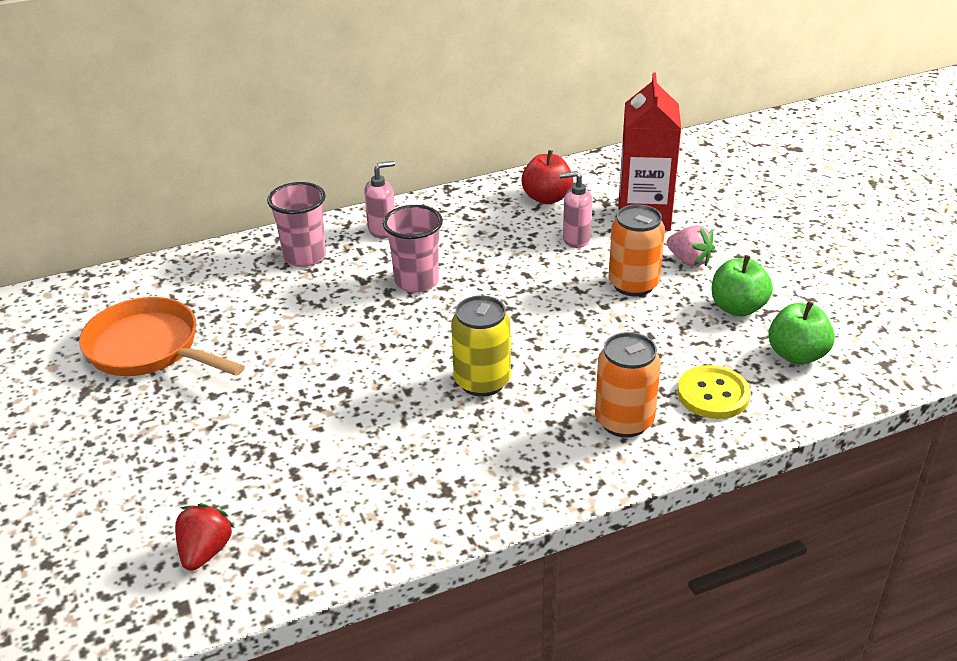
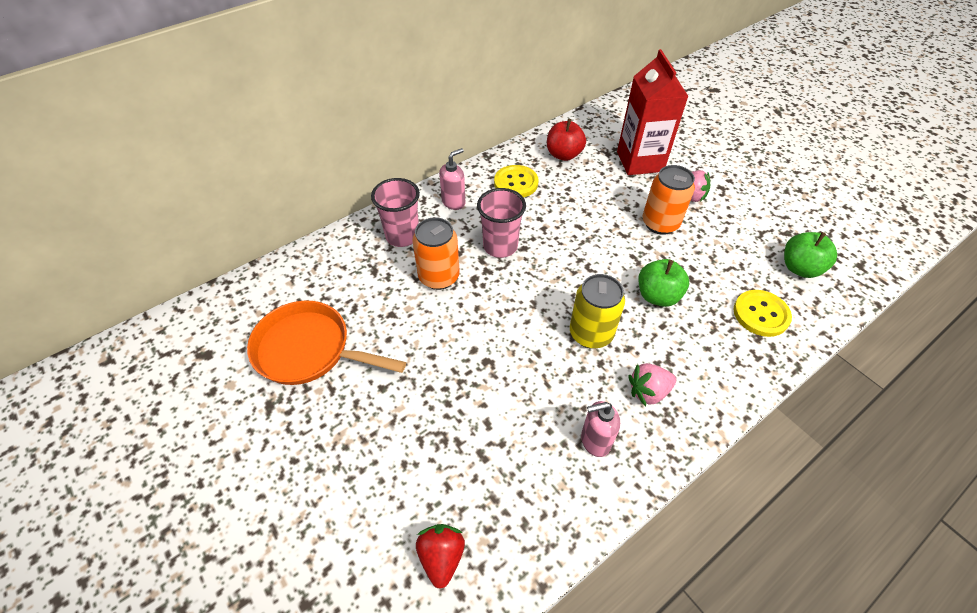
camera: 15 degrees left, 15 degrees up
pink soap dispenser [559,171,593,248] -> pink soap dispenser moved to [581,401,620,457]
orange can [595,332,661,438] -> orange can moved to [412,217,460,290]
green apple [712,255,773,316] -> green apple moved to [639,259,689,307]
none -> yellow button [494,165,539,198]
none -> pink strawberry [629,363,676,406]

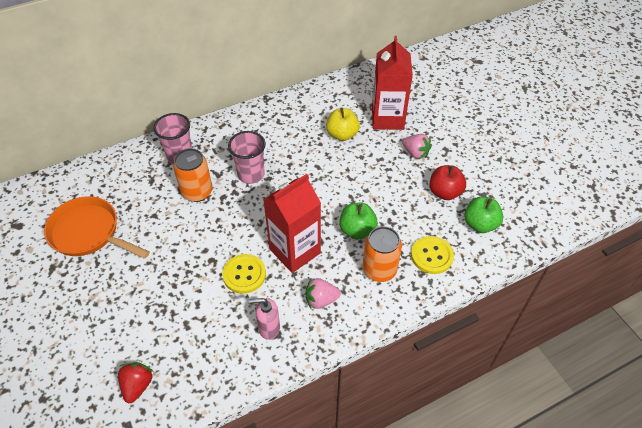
camera: 10 degrees right, 0 degrees up
pink soap dispenser [439,148,466,210] -> none
yellow button [494,165,539,198] -> yellow button moved to [222,254,266,294]
red apple [547,119,586,161] -> red apple moved to [429,165,466,200]
yellow can [570,274,625,349] -> red carton [263,174,321,273]
orange can [642,165,695,235] -> orange can moved to [363,226,402,282]
none -> yellow apple [326,108,360,141]

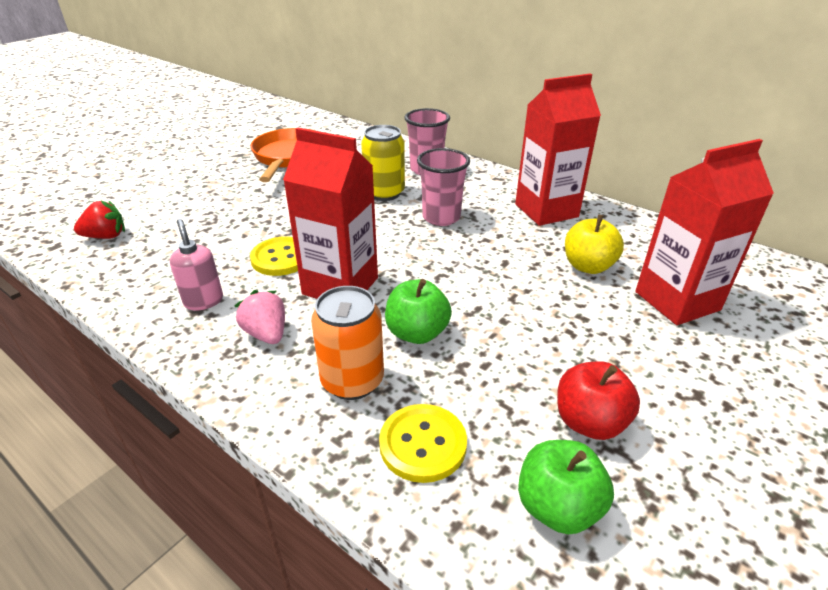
camera: 65 degrees right, 15 degrees down
orange can [173,148,213,202] -> yellow can [361,125,405,201]
pink strawberry [402,134,431,159] -> none
none -> red carton [515,73,601,226]

